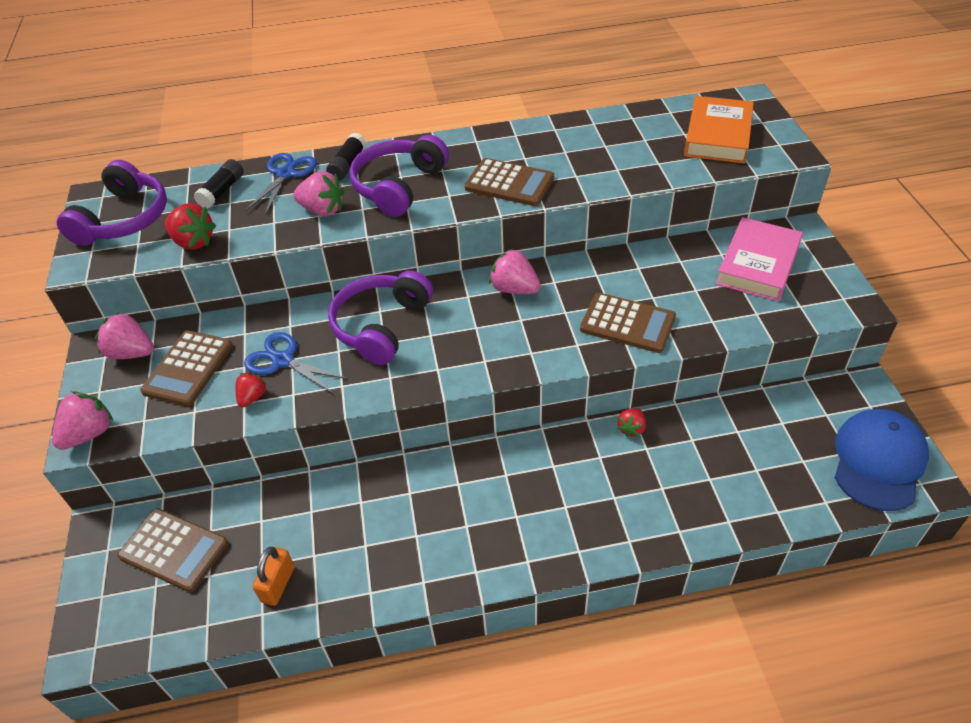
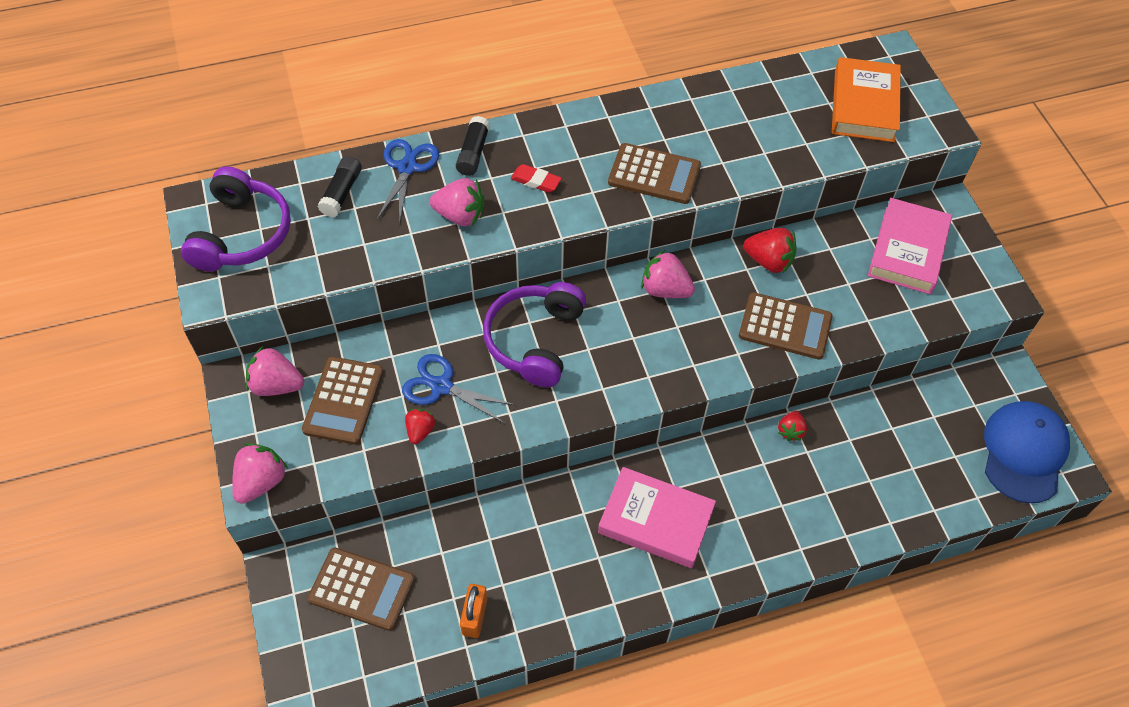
camera: 10 degrees left, 10 degrees up
red strawberry [164,203,216,250] -> red strawberry moved to [743,228,797,274]
purple headphones [349,135,449,217] -> red eraser [511,164,562,193]
none -> pink book [598,467,716,568]

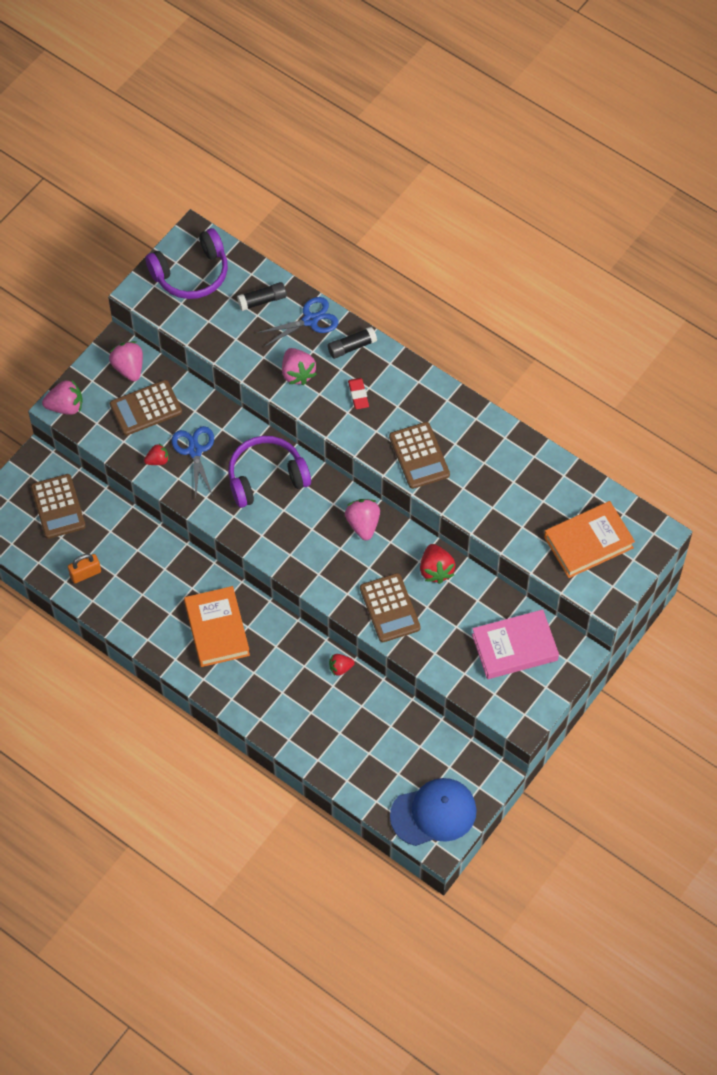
camera: 55 degrees right, 5 degrees up
pink book [598,467,716,568] -> orange book [184,586,250,667]

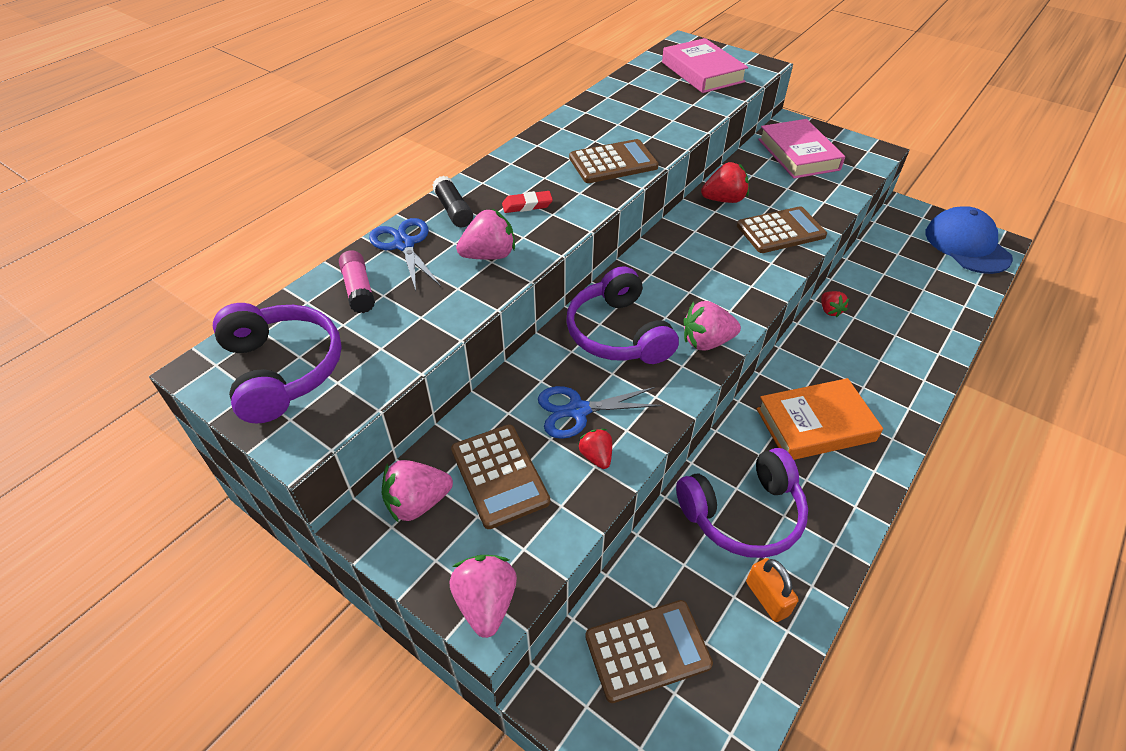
camera: 90 degrees left, 15 degrees down
black glue stick [237,282,287,311] -> pink glue stick [339,250,375,313]
pink strawberry [345,499,380,540] -> pink strawberry moved to [683,301,741,350]
orange book [544,501,635,578] -> pink book [662,38,748,93]
none -> purple headphones [676,448,808,558]

